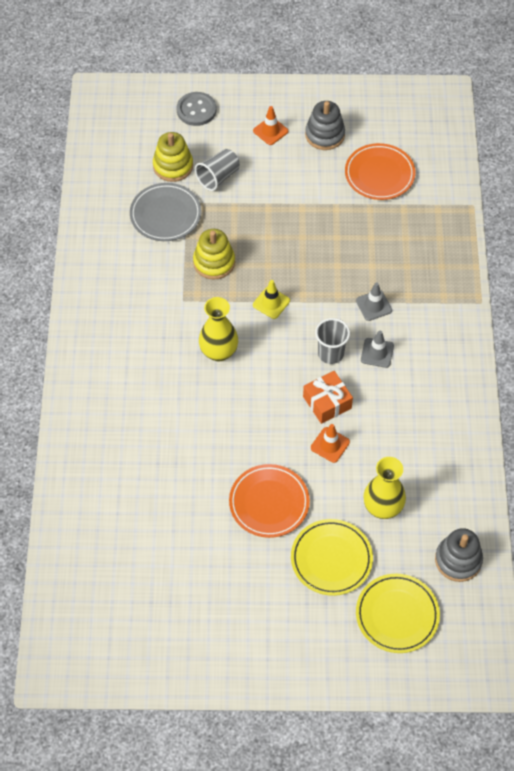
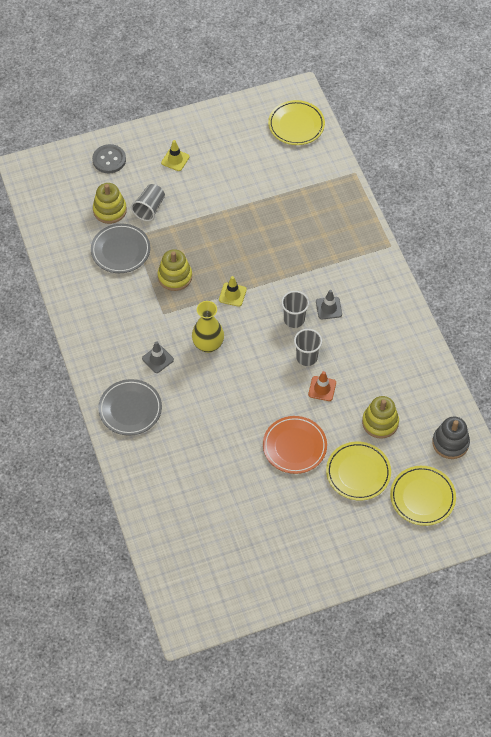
camera: 20 degrees left, 0 degrees up
orange traffic cone [253,106,288,145] -> yellow traffic cone [161,140,190,171]
orange gift [303,371,353,424] -> grey cup [294,329,322,366]
grey stacking toy [305,101,345,150] -> none
orange plate [345,143,415,200] -> none
grey traffic cone [356,283,392,321] -> grey traffic cone moved to [142,341,174,373]
yellow vase [363,457,406,519] -> yellow stacking toy [362,396,399,439]
none -> grey plate [98,379,162,436]
none -> yellow plate [268,100,325,145]

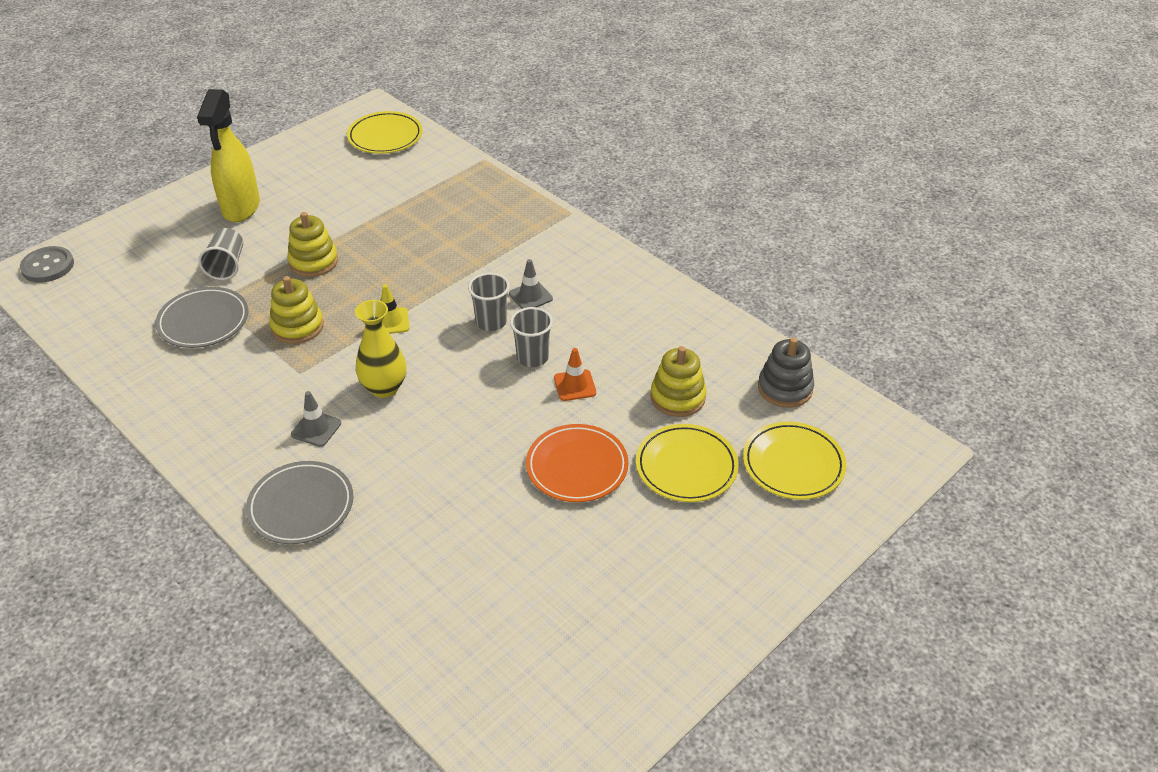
camera: 25 degrees left, 15 degrees down
grey button [92,144,126,174] -> grey button moved to [20,246,74,283]
yellow stacking toy [93,183,127,224] -> yellow stacking toy moved to [287,212,338,277]
yellow traffic cone [161,140,190,171] -> yellow spray bottle [197,89,260,222]

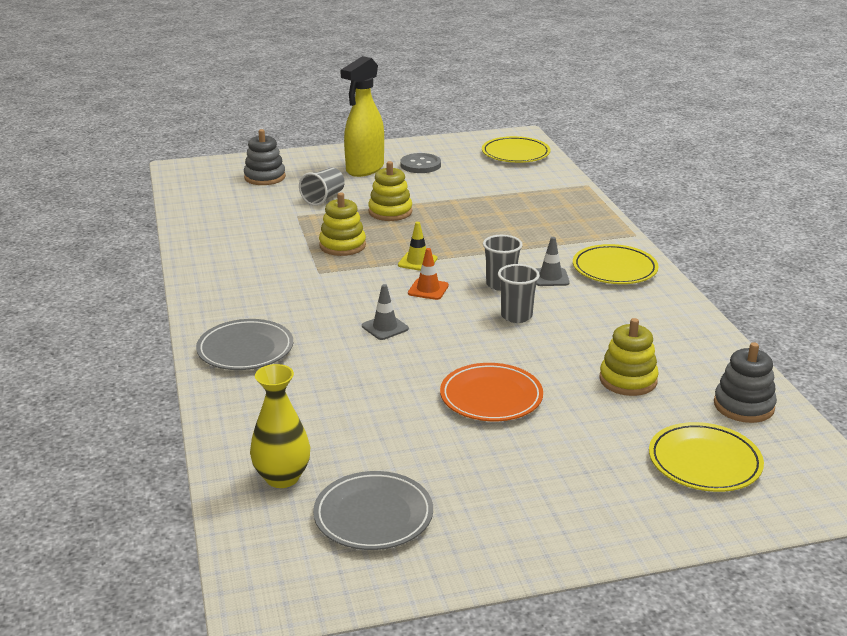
camera: 30 degrees right, 15 degrees down
grey button [20,246,74,283] -> grey button moved to [400,153,441,173]
grey plate [155,287,248,348] -> grey plate moved to [313,471,433,550]
grey traffic cone [291,391,341,447] -> grey traffic cone moved to [362,284,409,340]
yellow vase [355,300,406,398] -> yellow vase moved to [250,364,310,488]
orange traffic cone [554,348,596,401] -> orange traffic cone moved to [408,248,449,300]
yellow plate [636,424,739,502] -> yellow plate moved to [573,244,659,284]
none -> grey stacking toy [244,129,286,185]

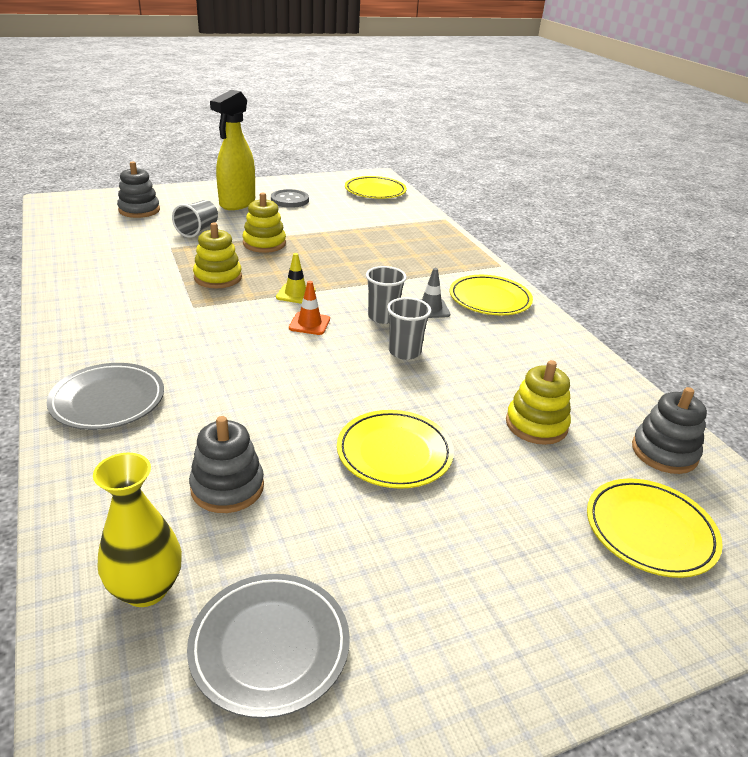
camera: 10 degrees left, 5 degrees up
grey traffic cone [362,284,409,340] -> none
orange plate [440,363,543,421] -> yellow plate [337,410,454,489]
none -> grey stacking toy [189,416,264,513]

